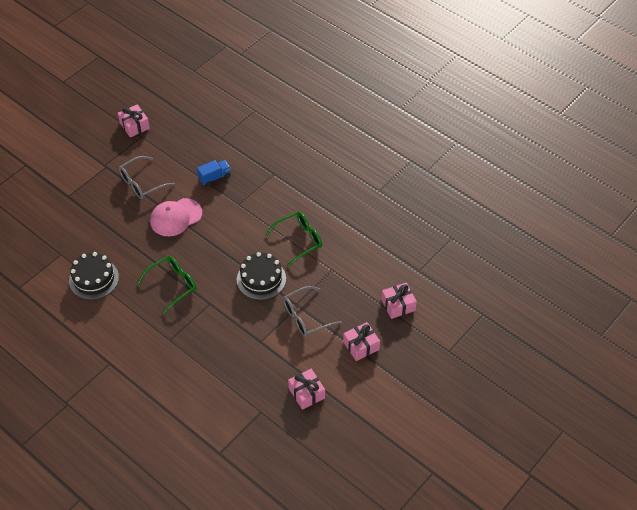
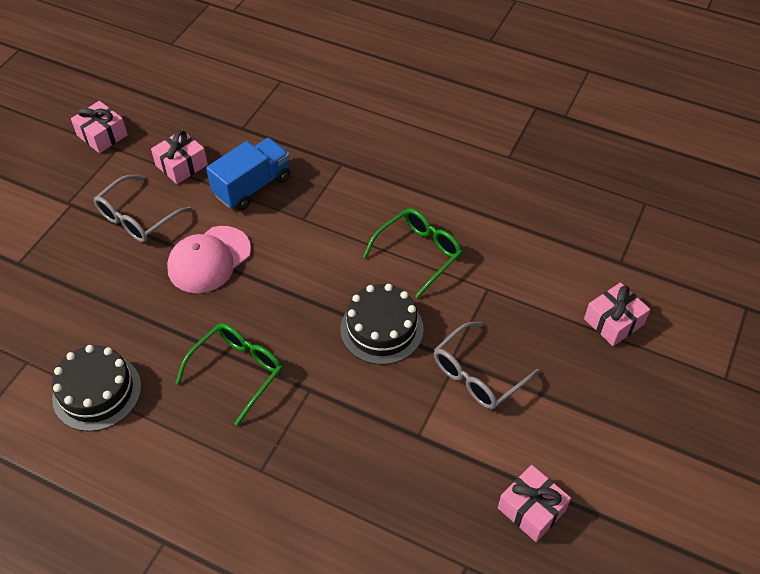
camera: 15 degrees left, 0 degrees up
blue truck [197,160,231,187] -> blue truck [206,138,290,211], size x1.56
pink gift [343,322,380,361] -> pink gift moved to [151,130,208,184]

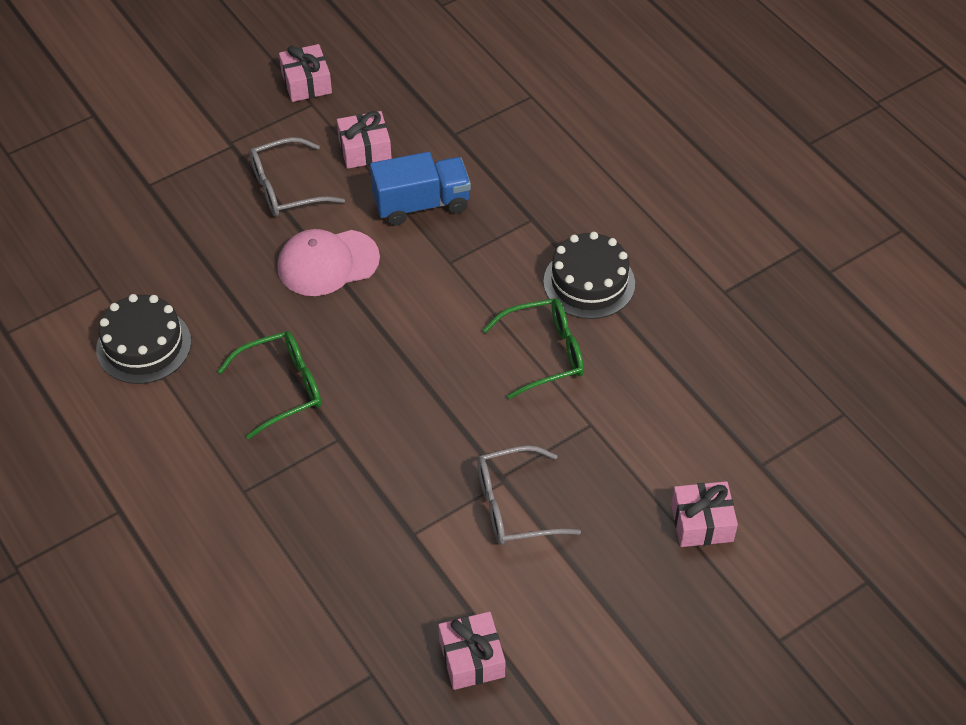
camera: 30 degrees right, 0 degrees up
black cake [340,284,424,365] -> black cake moved to [543,232,635,319]

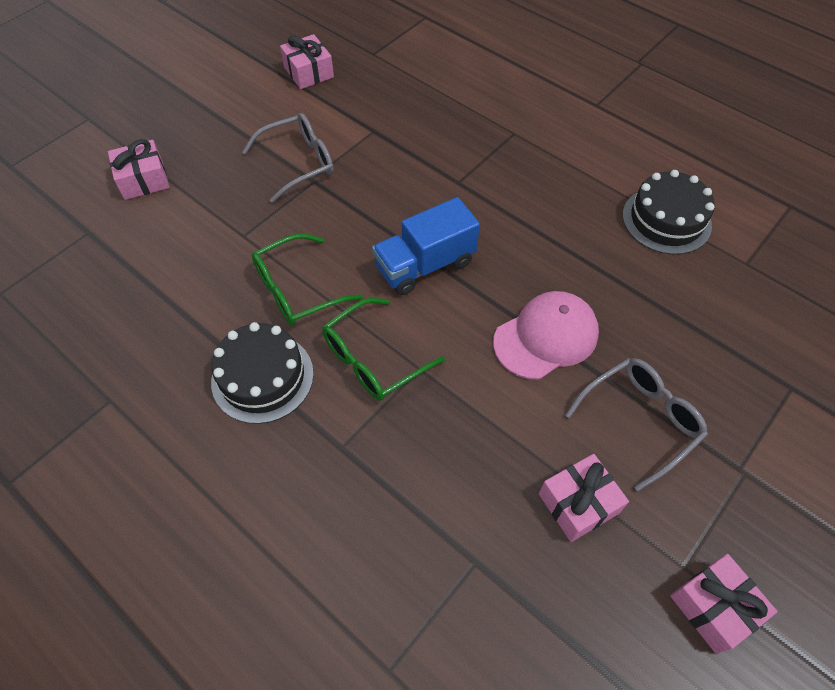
camera: 165 degrees right, 5 degrees up
green glasses [218,331,321,439] -> green glasses moved to [322,298,445,401]
blue truck [370,152,471,226] -> blue truck moved to [372,197,480,295]

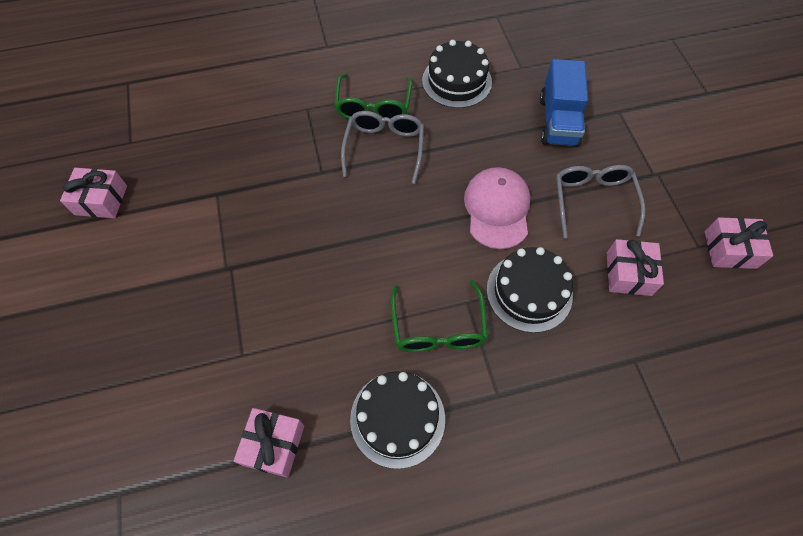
camera: 55 degrees left, 5 degrees up
pink gift [108,139,170,200] -> pink gift moved to [234,408,304,478]
grey glasses [242,113,334,203] -> grey glasses moved to [341,111,424,184]
green glasses [252,233,363,326] -> green glasses moved to [334,74,412,119]
blue truck [372,197,480,295] -> blue truck moved to [540,59,588,147]
none -> black cake [487,247,573,333]

